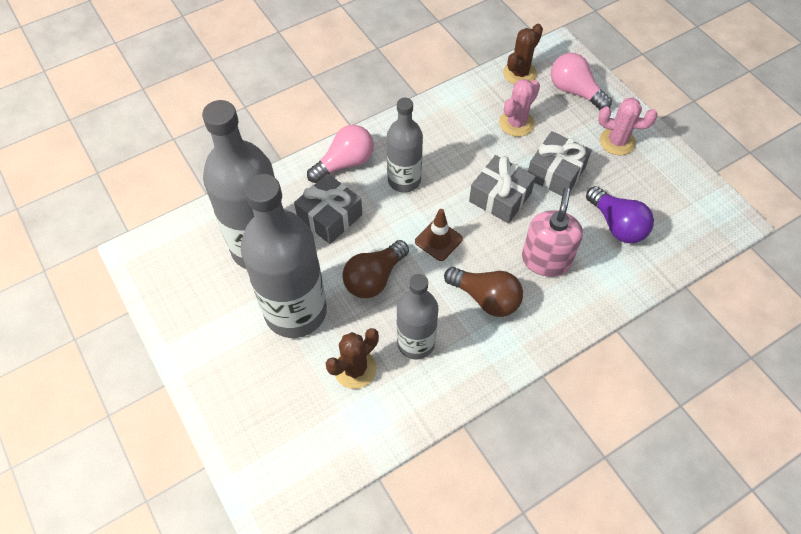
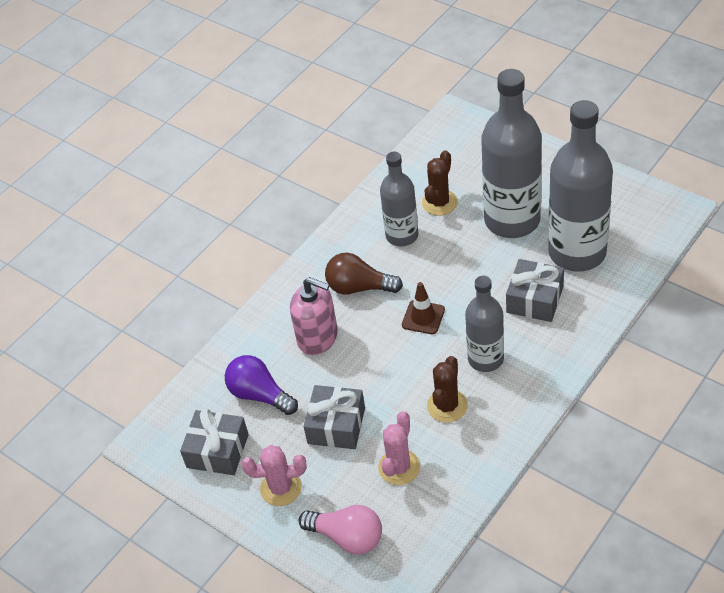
camera: 165 degrees right, 10 degrees down
pink light bulb [307,125,374,183] -> none
brown light bulb [342,240,409,298] -> none
grey gift [469,155,536,223] -> grey gift moved to [180,408,249,475]
brown cactus [503,24,543,85] -> brown cactus moved to [427,356,468,423]
pink soap dispenser [522,187,583,277] -> pink soap dispenser turned 60 degrees counterclockwise [290,277,338,355]

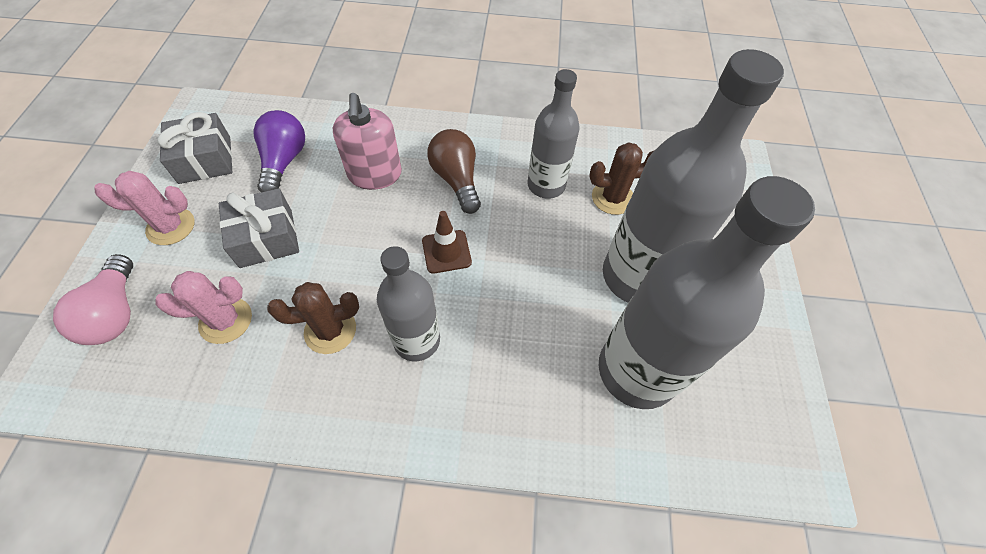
camera: 50 degrees right, 10 degrees up
pink cactus [241,445,307,506] -> pink cactus turned 60 degrees counterclockwise [95,171,195,245]
grey gift [506,259,564,322] -> none

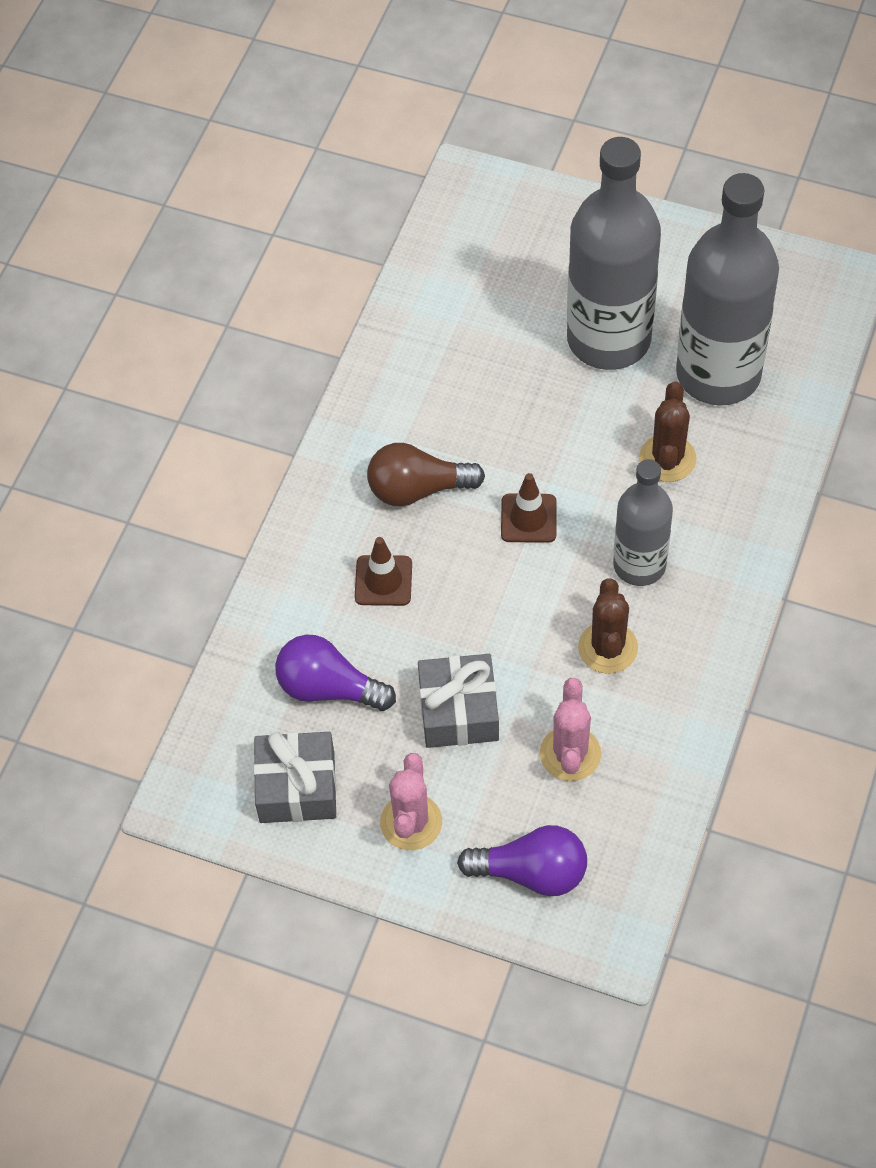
camera: 70 degrees left, 0 degrees up
pink light bulb [53,254,133,345] -> purple light bulb [457,825,587,896]
pink soap dispenser [333,93,402,190] -> brown traffic cone [355,537,412,606]
grey bottle [527,69,580,199] -> none
brown cactus [589,142,655,215] -> brown cactus moved to [639,381,696,482]

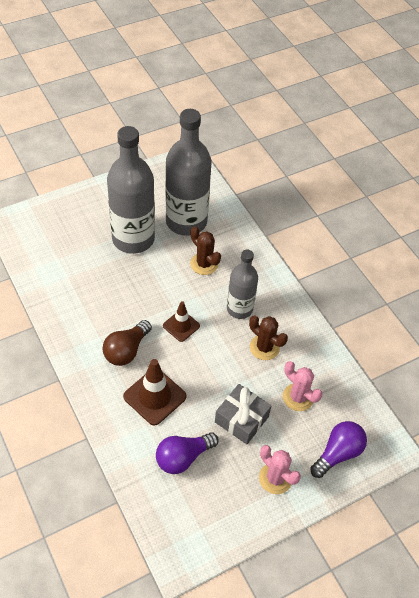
camera: 55 degrees left, 5 degrees down
grey gift [253,732,336,823] -> none
brown traffic cone [355,537,412,606] -> brown traffic cone [123,359,187,426], size x1.59

